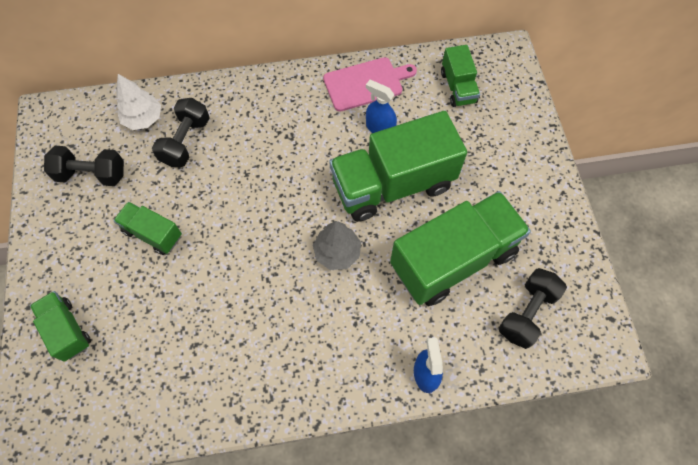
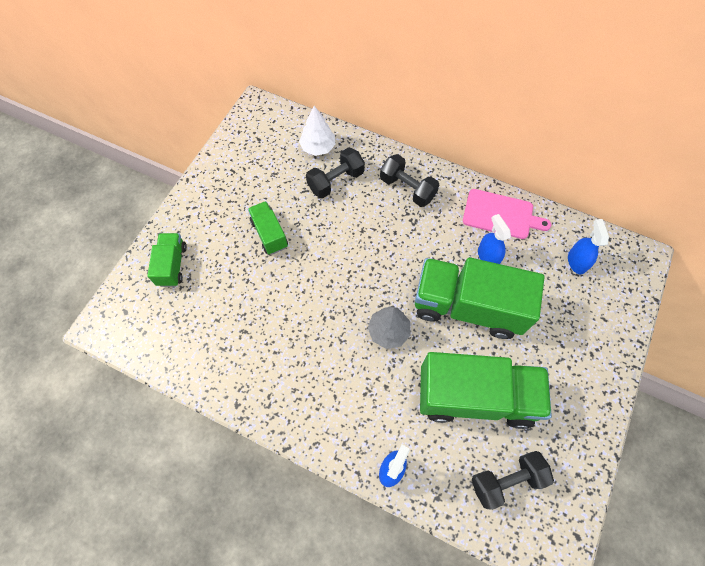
camera: 35 degrees right, 0 degrees up
black dumbbell [44,146,124,186] -> black dumbbell moved to [380,154,439,207]
green truck [441,45,480,107] -> blue spray bottle [568,219,609,274]

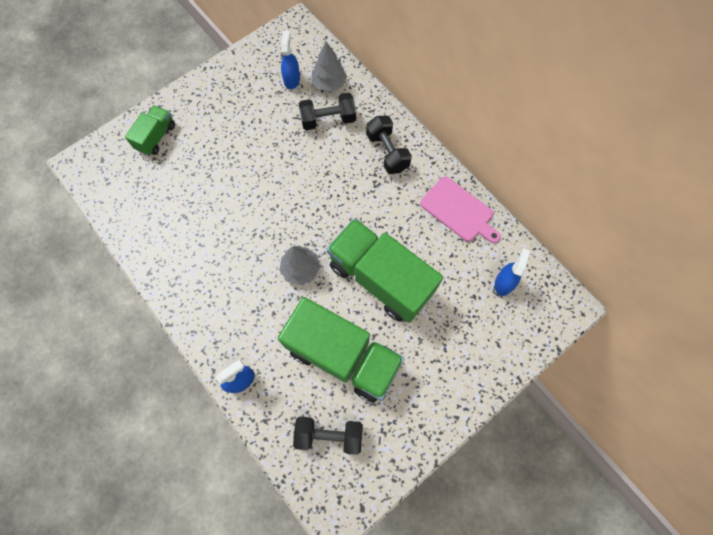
camera: 25 degrees right, 5 degrees up
green truck [248,201,288,255] -> none
white tree [299,106,336,156] -> grey tree [312,42,347,91]
blue spray bottle [478,214,511,264] -> blue spray bottle moved to [281,31,300,89]

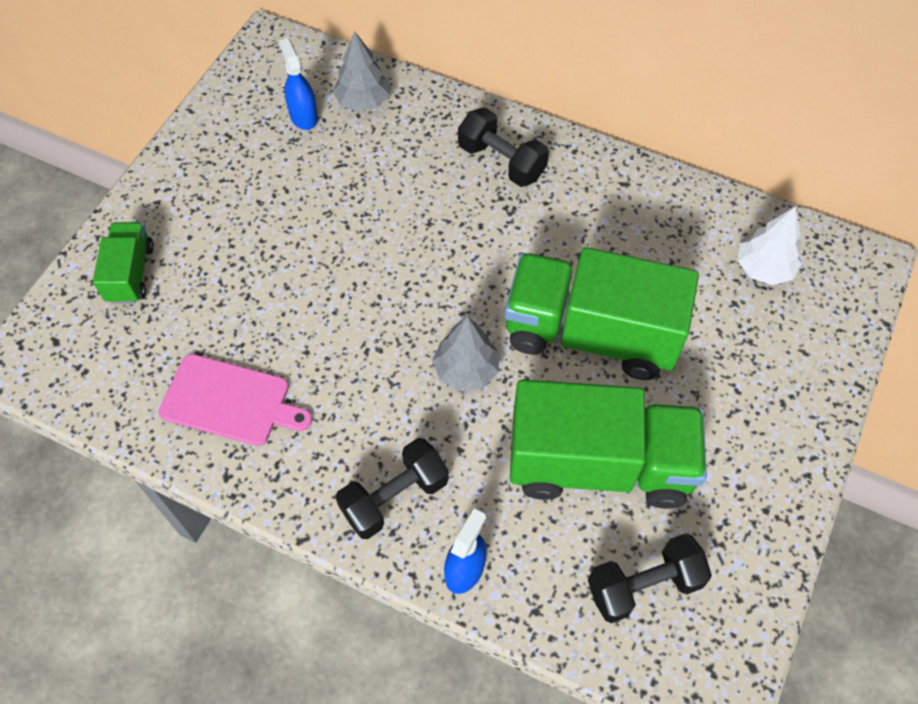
camera: 25 degrees left, 10 degrees down
black dumbbell [299,93,356,130] -> black dumbbell moved to [336,438,449,539]
pink cutting board [420,176,501,243] -> pink cutting board moved to [158,354,312,446]
blue spray bottle [495,248,531,296] -> white tree [738,207,802,285]

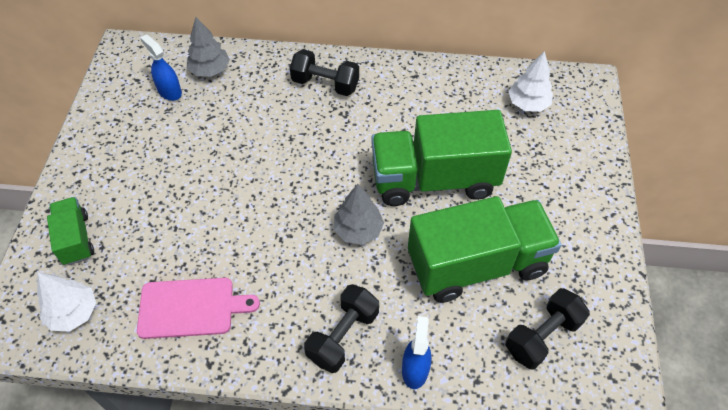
camera: 20 degrees left, 5 degrees down
none -> white tree [37,273,96,332]

